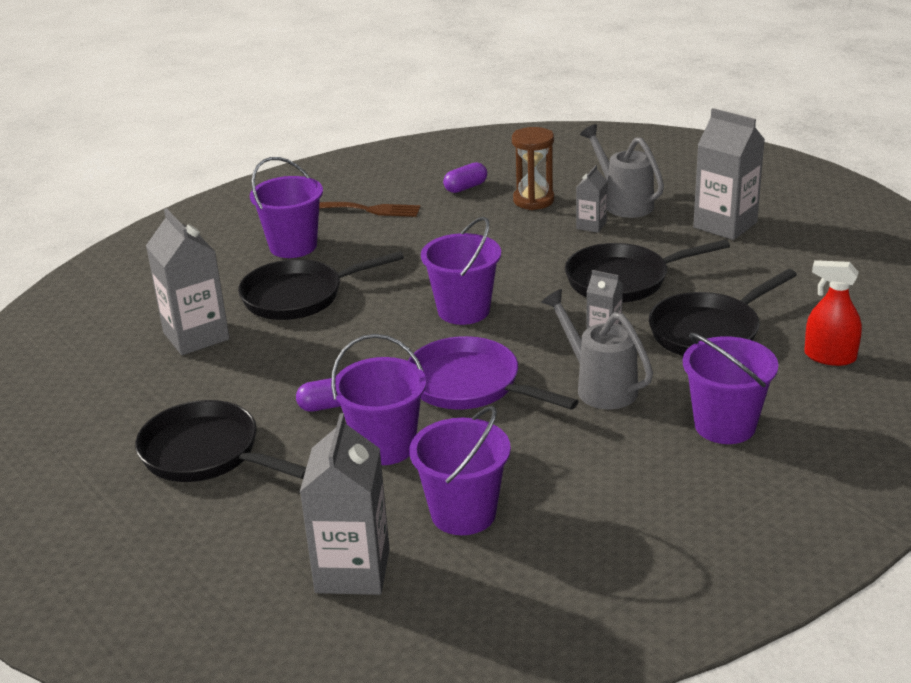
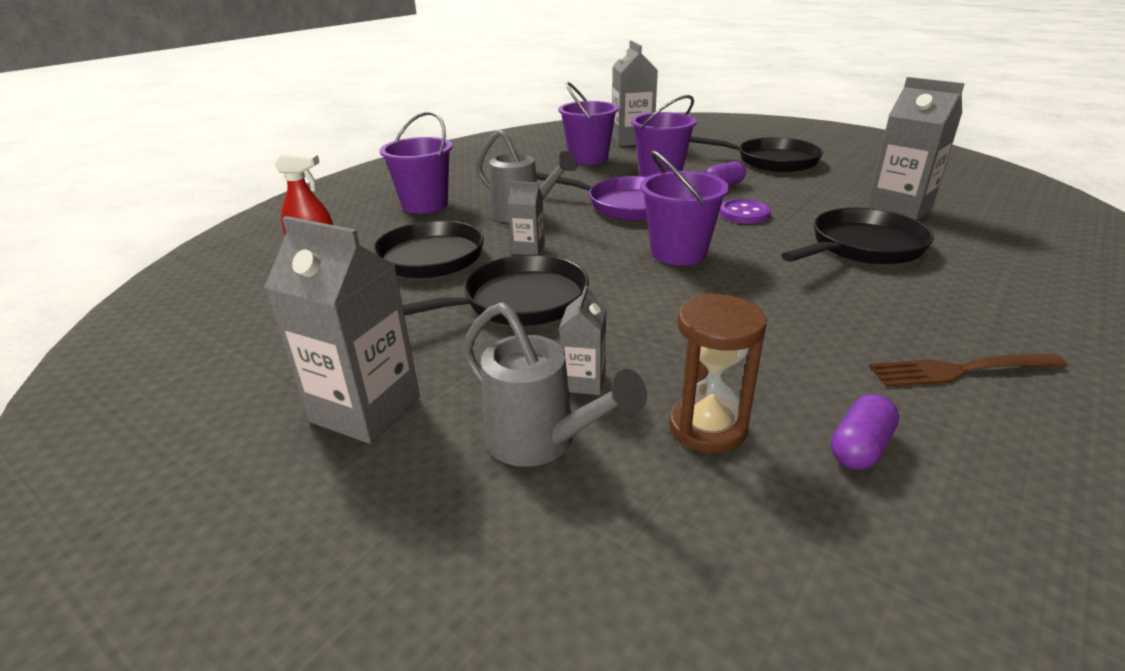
camera: 165 degrees right, 0 degrees up
purple bucket [250,157,323,258] -> none
none -> purple button [719,199,771,224]

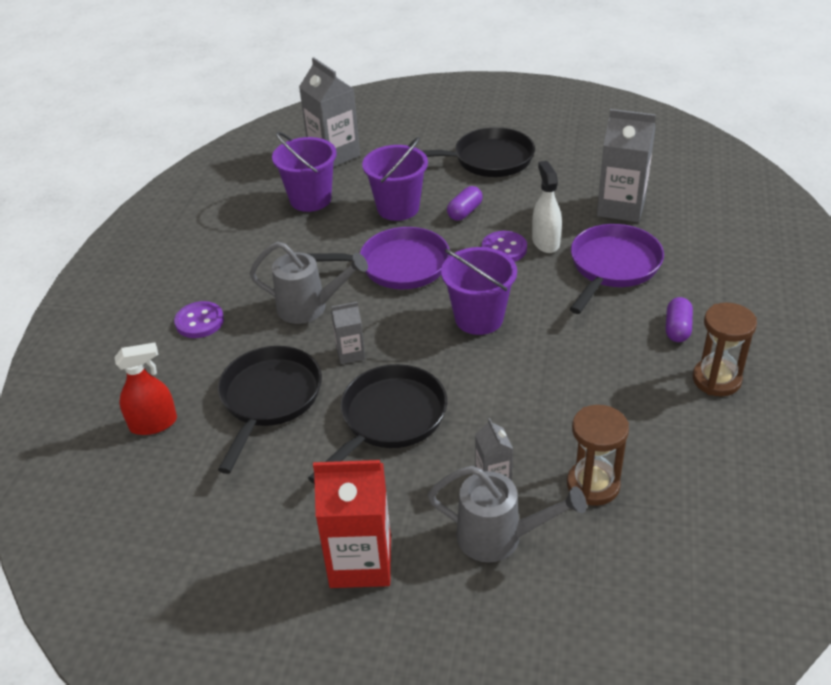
camera: 25 degrees left, 10 degrees up
grey carton [264,216,420,444] -> red carton [313,460,391,588]
purple bucket [379,112,453,213] -> purple button [174,301,224,338]
black pan [781,208,934,265] -> purple pan [570,224,664,314]
purple capsule [831,394,899,470] -> purple capsule moved to [666,297,693,342]
brown fork [869,354,1068,387] -> brown hourglass [693,303,757,396]
none -> white spray bottle [532,161,562,253]

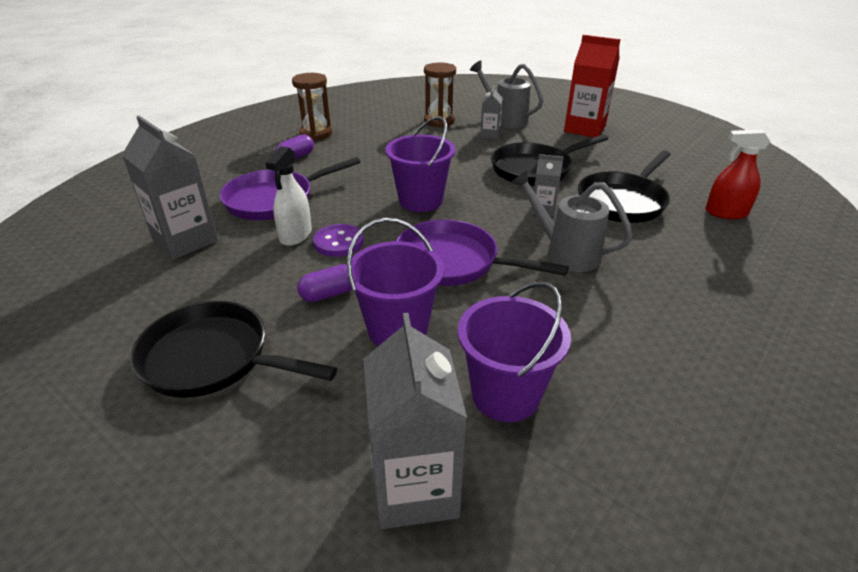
camera: 155 degrees left, 5 degrees down
purple button [174,301,224,338] -> none

